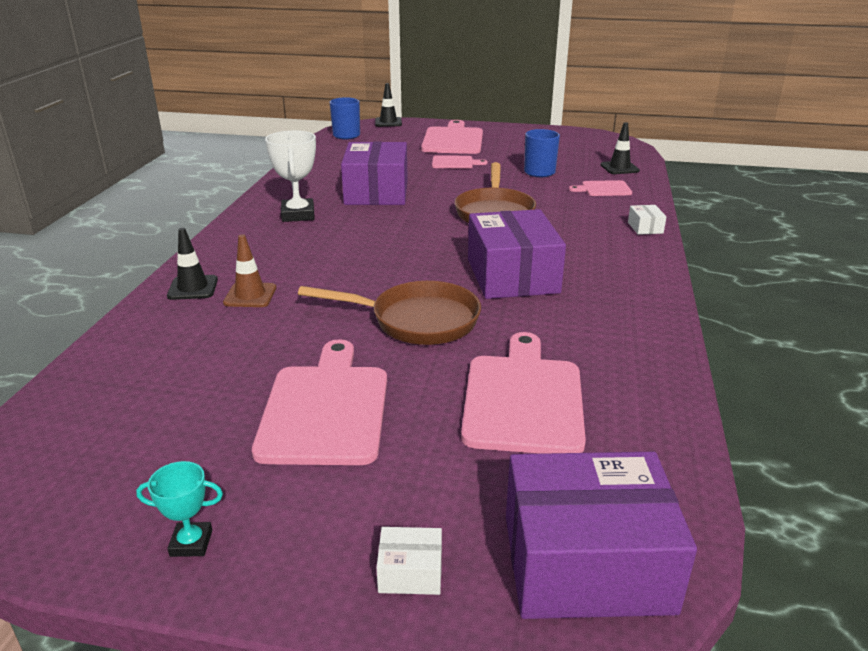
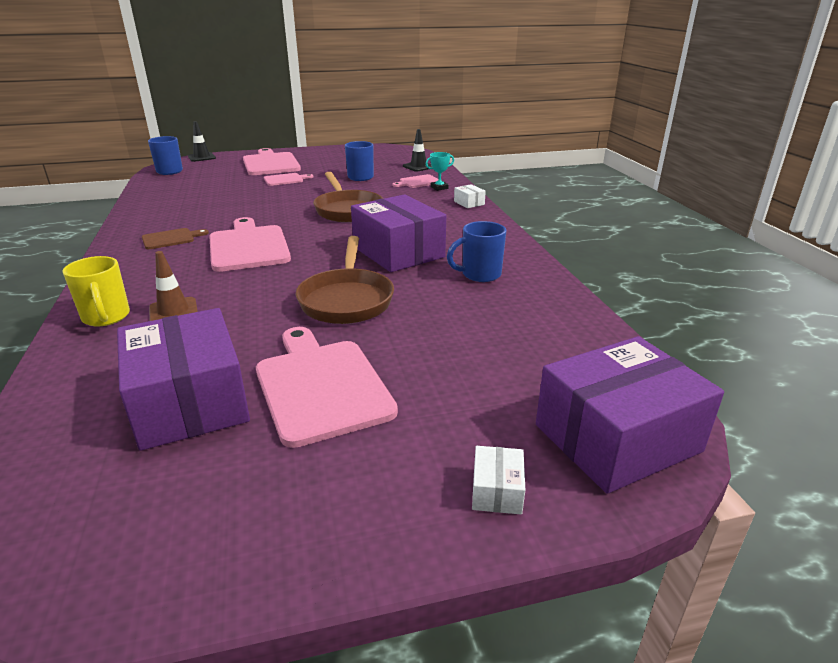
camera: 25 degrees left, 0 degrees up
turquoise trophy [136,461,223,557] -> turquoise trophy moved to [426,152,454,191]
black traffic cone [167,228,218,300] -> yellow mug [62,256,130,327]
white trophy [265,131,316,222] -> brown cutting board [142,228,209,249]
brown pan [298,281,481,345] -> brown pan turned 105 degrees clockwise [296,236,394,324]
purple box [341,141,408,205] -> purple box moved to [117,308,250,451]
white box [376,527,442,595] -> white box turned 60 degrees counterclockwise [472,446,525,514]
pink cutting board [461,332,586,454] -> pink cutting board moved to [209,217,291,272]
none -> blue mug [447,221,507,282]

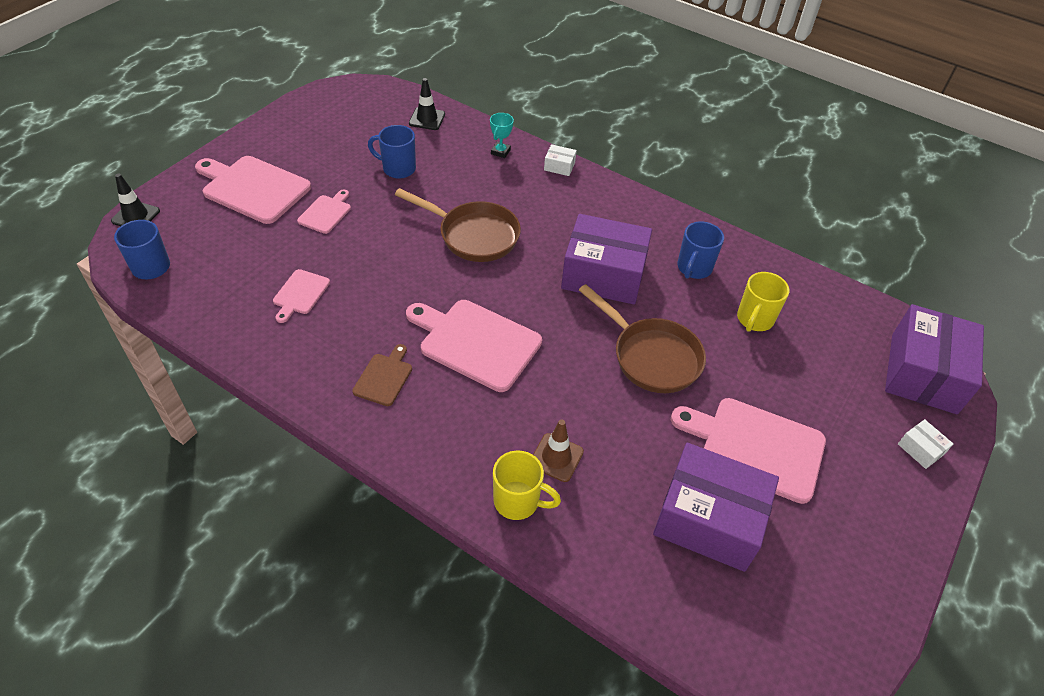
camera: 45 degrees left, 20 degrees up
pink cutting board [392,174,438,188] -> pink cutting board moved to [273,269,330,323]
none -> yellow mug [737,272,789,332]

